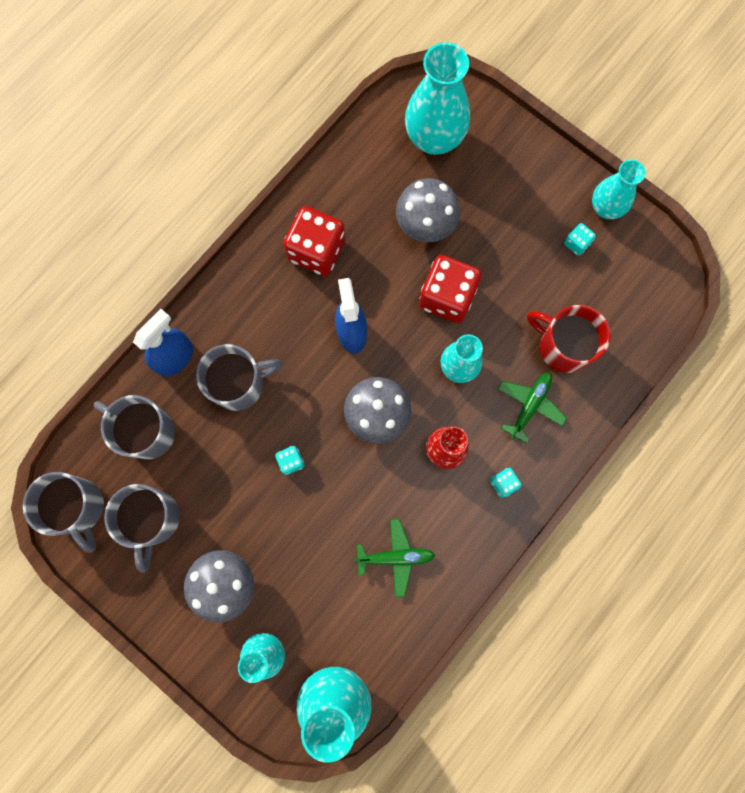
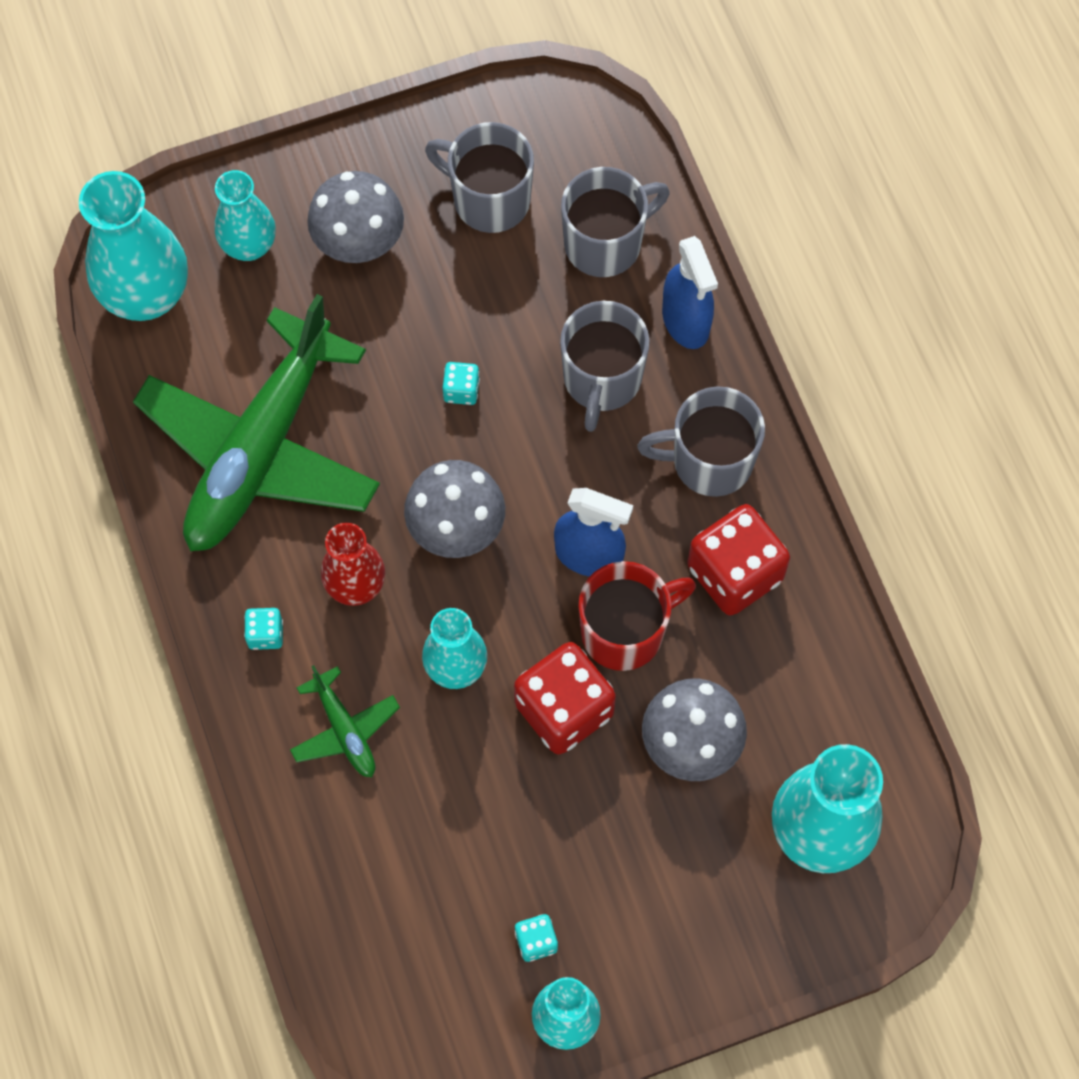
camera: 120 degrees right, 10 degrees down
grey mug [23,472,104,553] -> grey mug moved to [637,386,765,497]
green plane [354,519,435,597] -> green plane [133,294,380,551], size x2.35
red mug [527,305,611,373] -> red mug moved to [578,561,696,671]

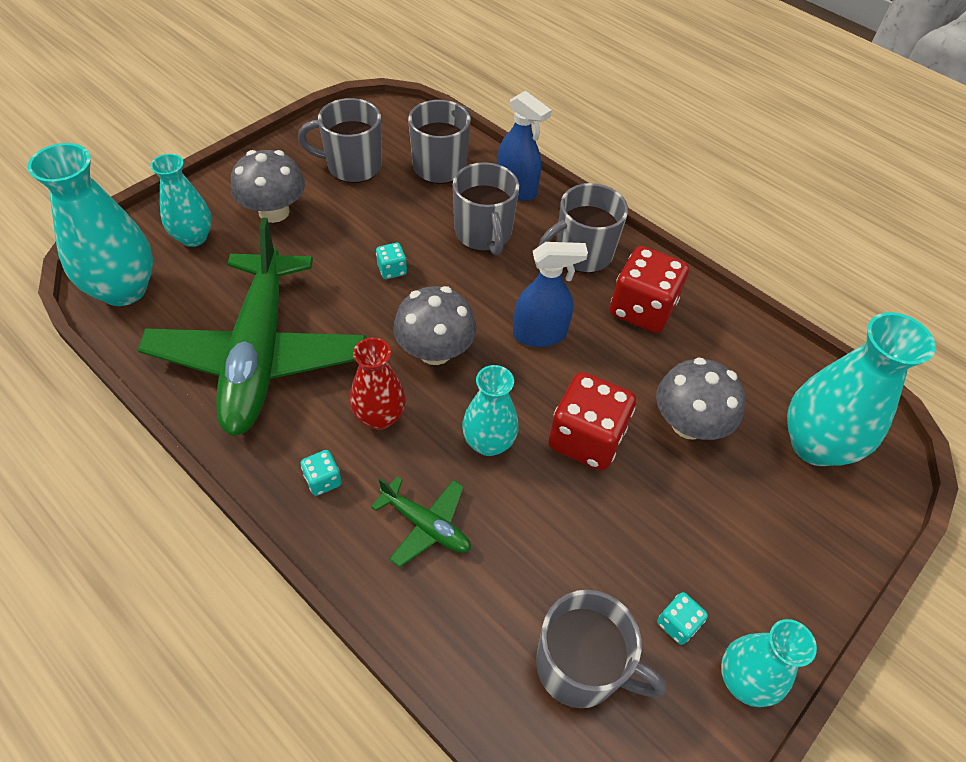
camera: 30 degrees left, 15 degrees down
red mug [578,561,696,671] -> none
none -> grey mug [536,590,666,708]

